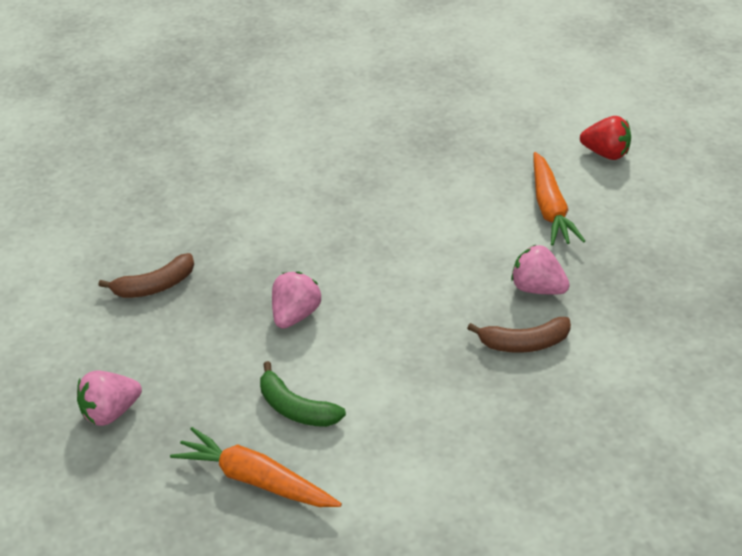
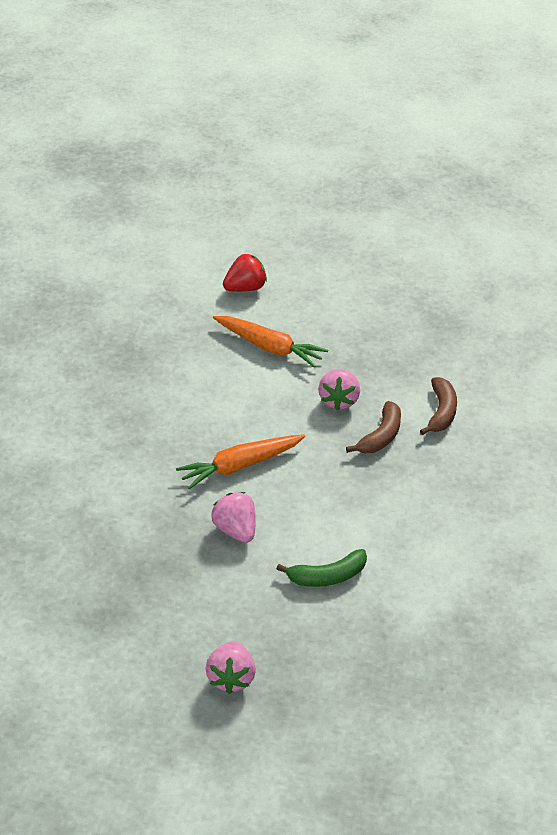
camera: 55 degrees left, 0 degrees up
brown banana [99,253,194,298] -> brown banana moved to [420,377,457,435]
orange carrot [170,427,342,507] -> orange carrot moved to [176,434,305,489]
pink strawberry [511,245,570,294] -> pink strawberry turned 60 degrees counterclockwise [318,369,360,410]

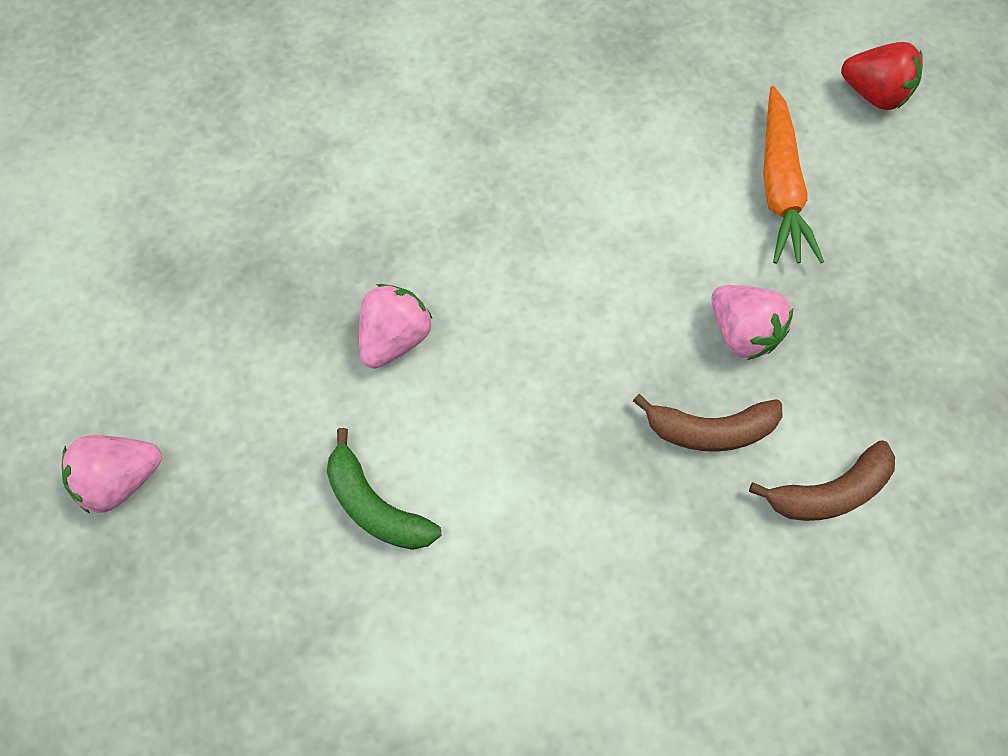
camera: 60 degrees right, 25 degrees up
orange carrot [176,434,305,489] -> none
pink strawberry [318,369,360,410] -> pink strawberry turned 105 degrees counterclockwise [712,285,793,360]

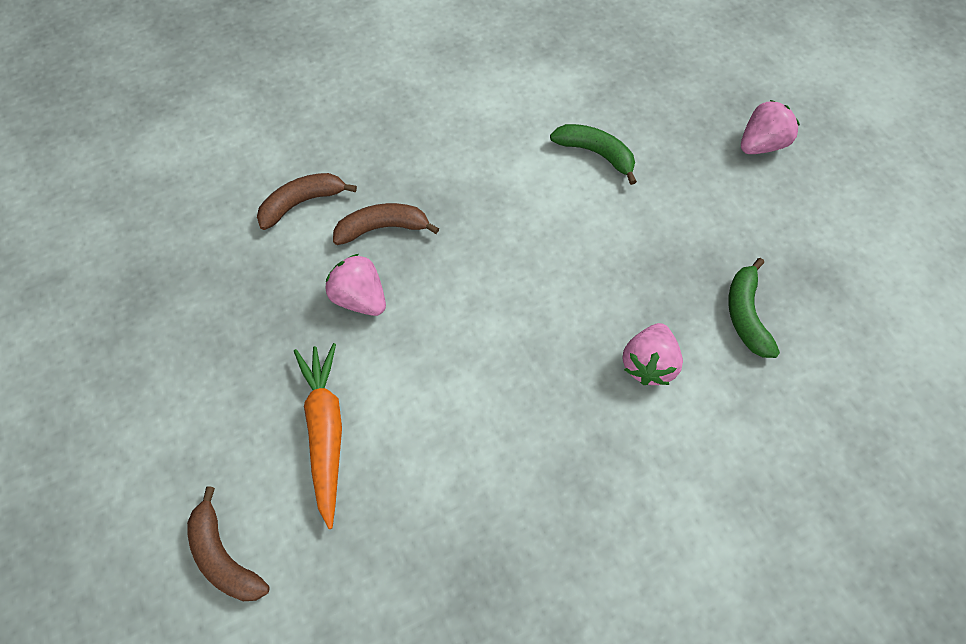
camera: 170 degrees right, 5 degrees down
pink strawberry [359,284,433,369] -> pink strawberry moved to [622,323,683,385]
red strawberry [841,42,923,110] -> brown banana [187,486,270,601]
none -> green banana [728,258,780,358]

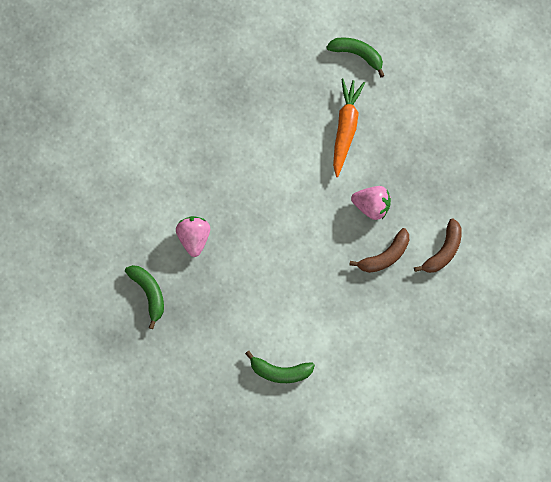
camera: 155 degrees right, 10 degrees up
brown banana [187,486,270,601] -> green banana [326,37,385,77]
orange carrot [294,343,342,529] -> orange carrot turned 135 degrees counterclockwise [333,79,365,177]
pink strawberry [741,100,800,154] -> none

